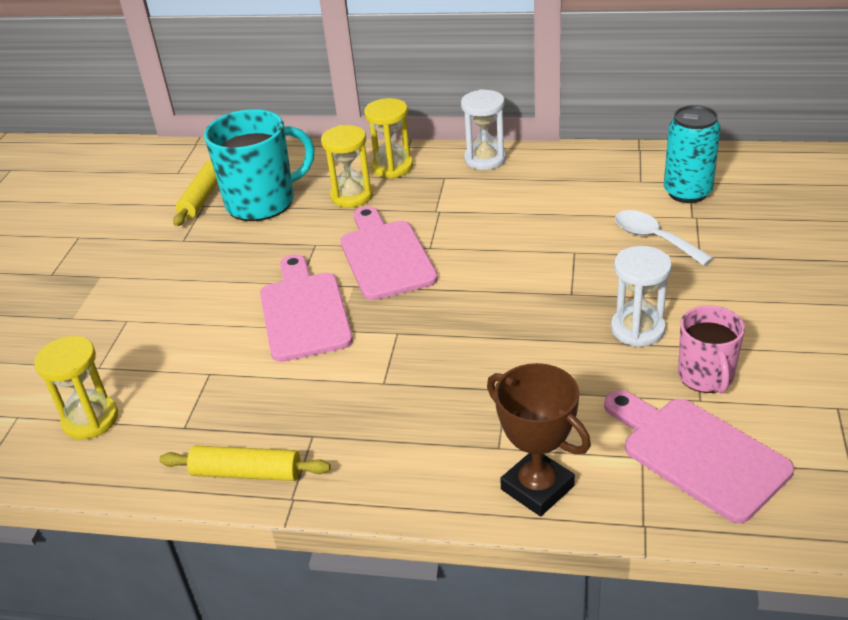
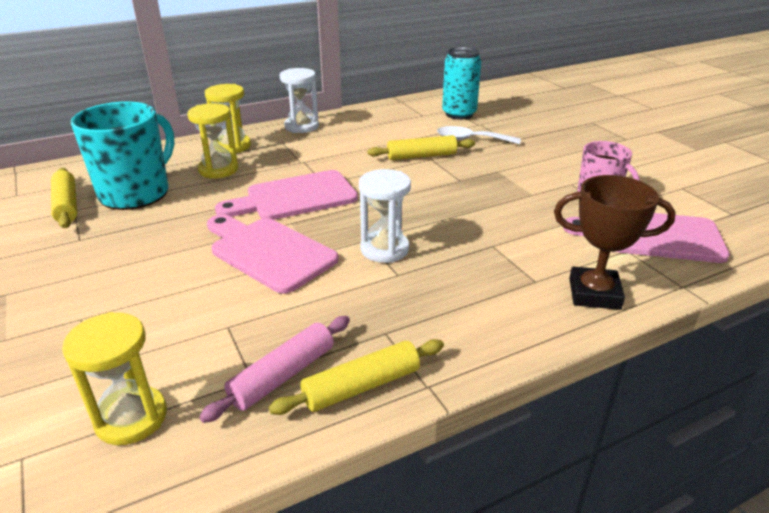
camera: 40 degrees left, 5 degrees down
pink cutting board [340,206,438,300] -> pink cutting board turned 60 degrees counterclockwise [215,170,358,220]
white hourglass [611,246,672,347] -> white hourglass moved to [359,169,411,263]
none -> pink rolling pin [199,316,350,423]
none -> yellow rolling pin [367,135,475,160]

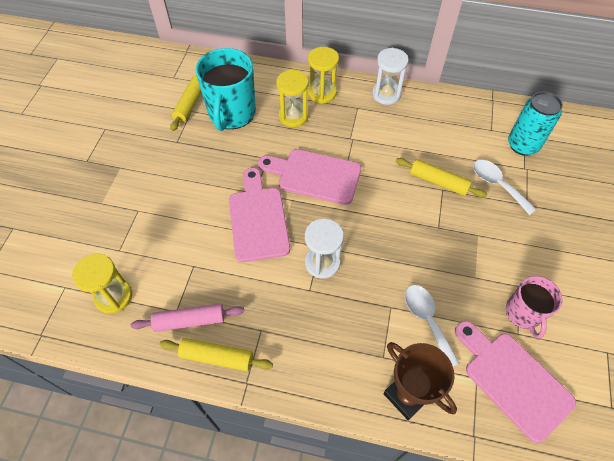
camera: 40 degrees right, 25 degrees up
turquoise mug [70,101,175,210] -> turquoise mug turned 120 degrees clockwise [196,48,256,131]
none -> white spoon [405,285,460,366]

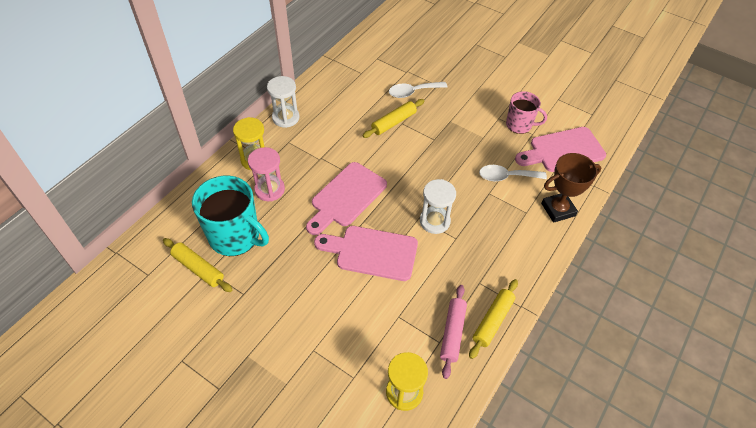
camera: 70 degrees left, 5 degrees down
yellow hourglass [276,70,309,127] -> pink hourglass [248,147,285,201]
turquoise can [508,92,563,156] -> none

